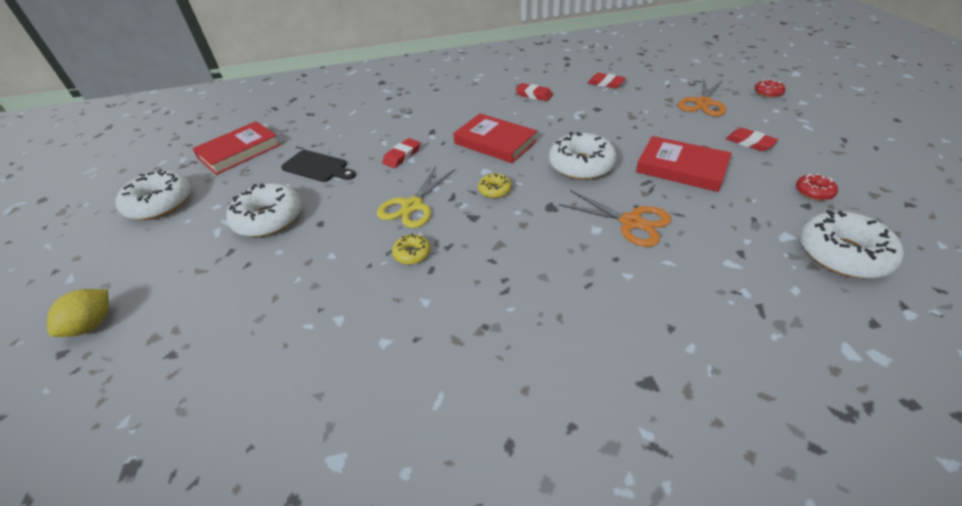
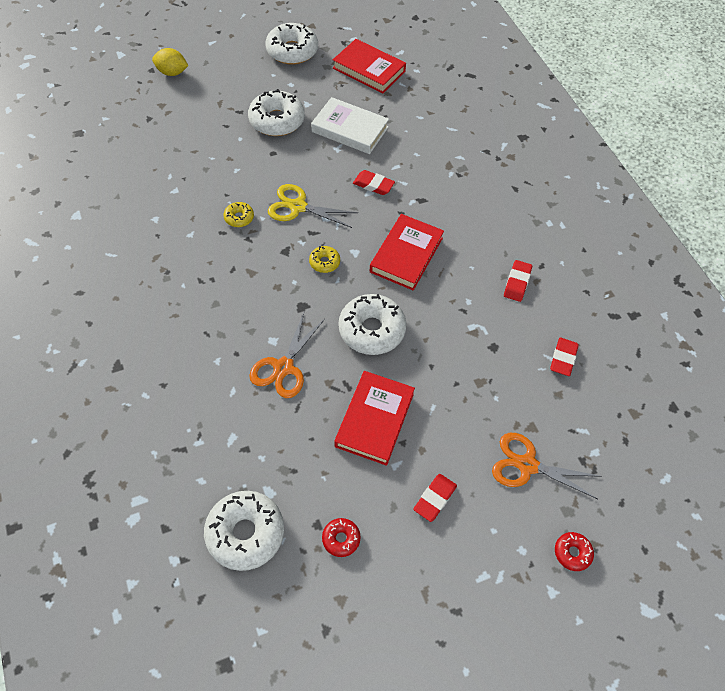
camera: 75 degrees right, 15 degrees up
black cutting board [281,150,356,182] -> white book [311,97,389,154]

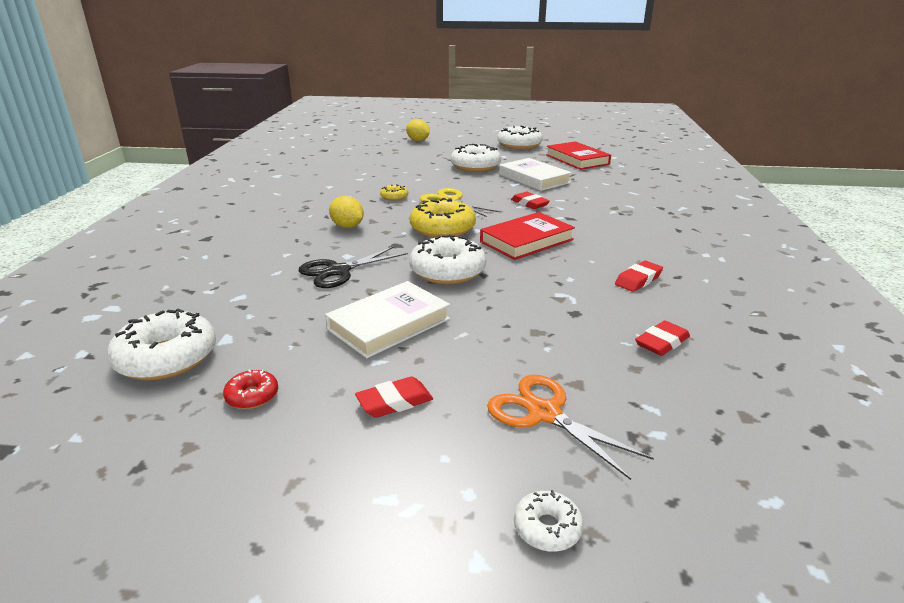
camera: 30 degrees right, 30 degrees down
orange scissors [249,313,325,398] -> black scissors [299,246,408,288]
yellow donut [309,246,340,273] -> yellow donut [410,198,476,238], size x2.05
red book [334,371,415,466] -> white book [325,281,450,358]
red donut [555,532,594,571] -> white donut [514,490,583,552]
none -> yellow lemon [329,196,364,228]

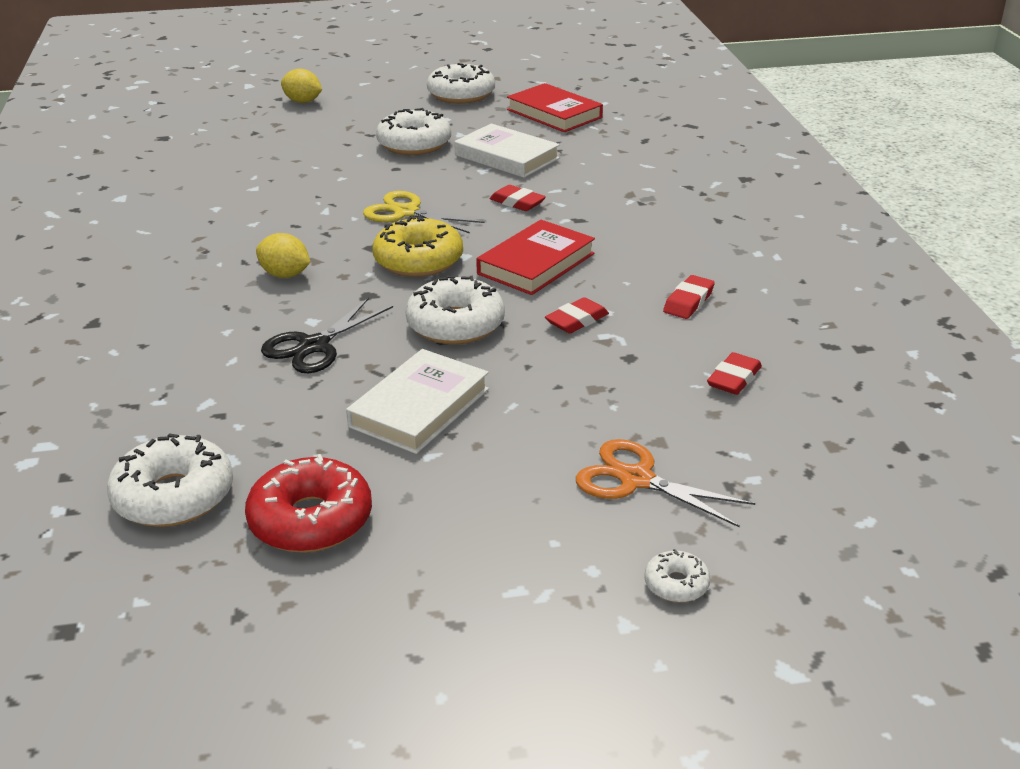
camera: 15 degrees left, 5 degrees up
red donut [223,369,278,409] -> red donut [245,454,372,553], size x2.05
red eraser [355,376,433,418] -> red eraser moved to [545,297,609,333]
yellow donut [380,184,409,201] -> none

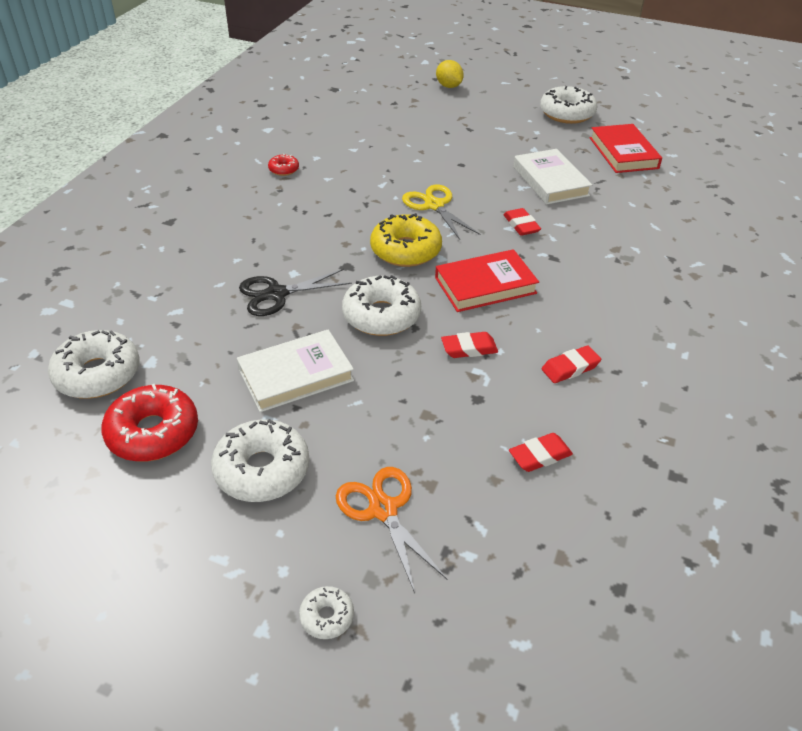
camera: 30 degrees right, 10 degrees up
yellow lemon [256,233,311,278] -> none
white donut [376,108,451,155] -> white donut moved to [211,419,309,502]
none -> red donut [268,154,299,176]

